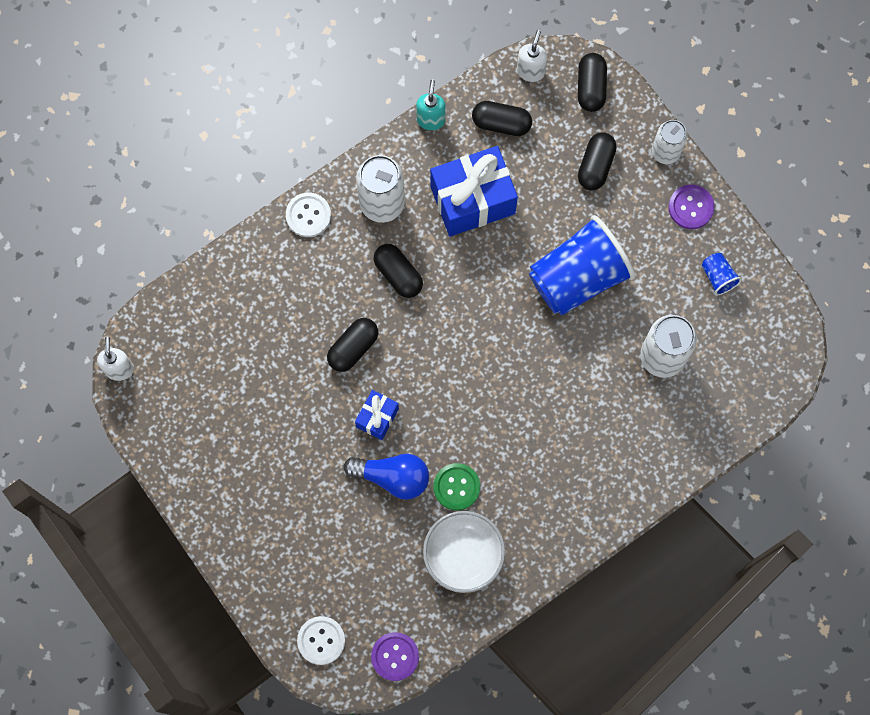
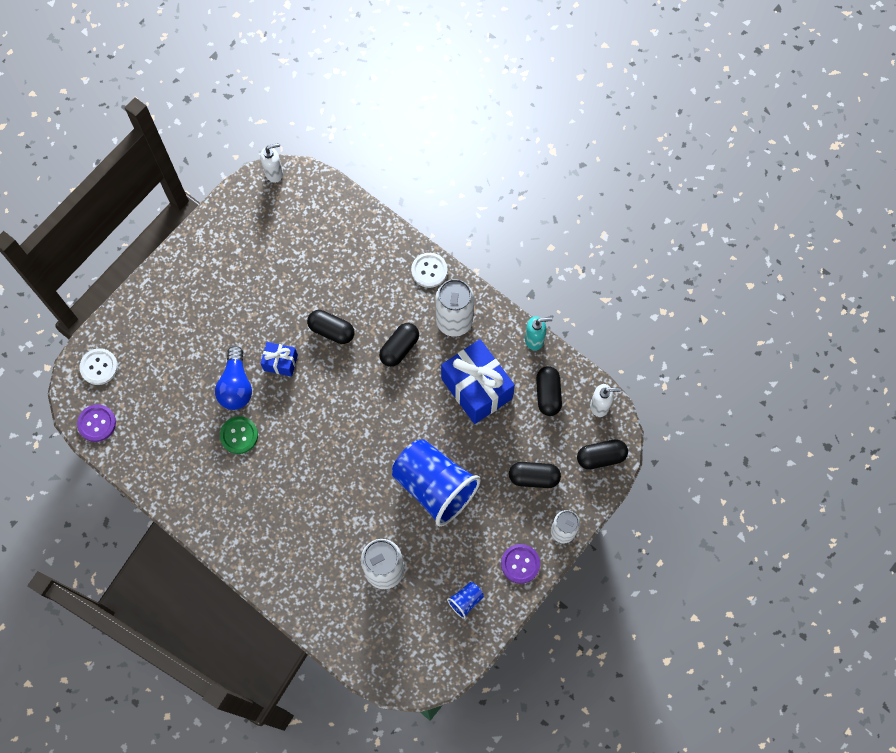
camera: 75 degrees right, 5 degrees down
white bowl [423,511,505,593] -> none

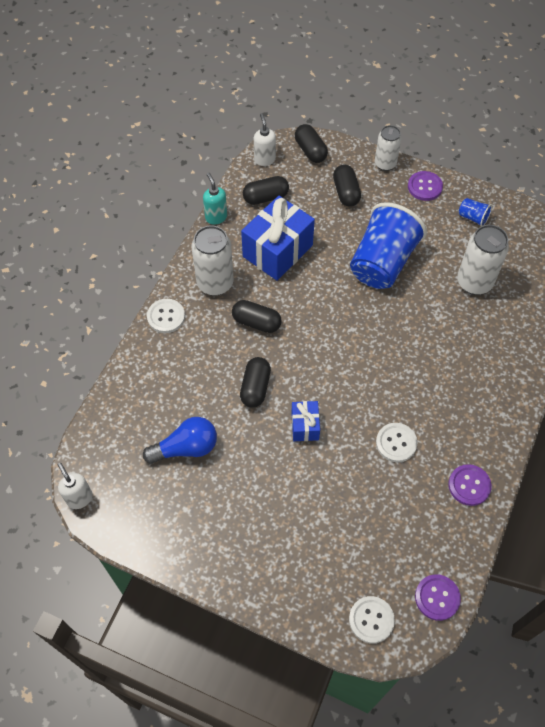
camera: 105 degrees left, 10 degrees down
blue light bulb [215,346,252,410] -> blue light bulb moved to [143,417,217,464]
green button [220,416,258,454] -> white button [376,423,417,462]
none -> purple button [448,464,492,506]

